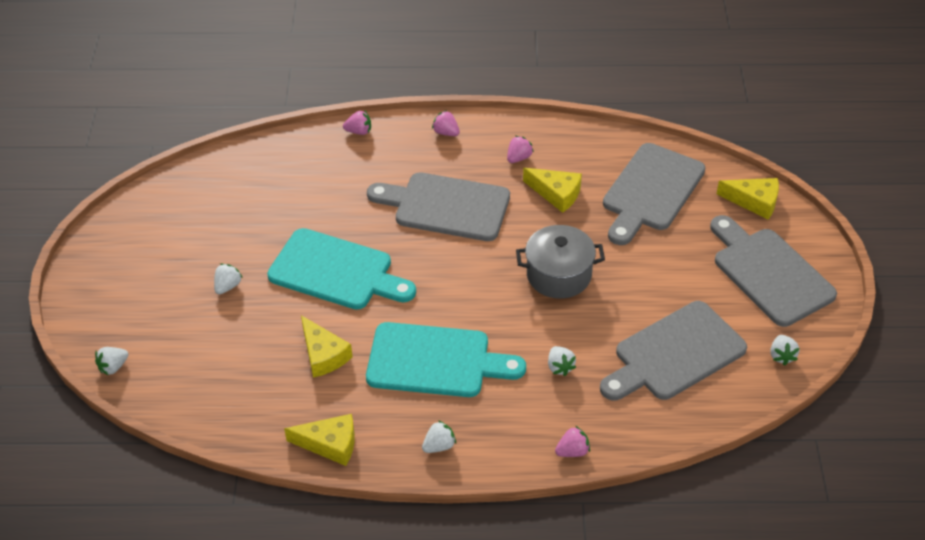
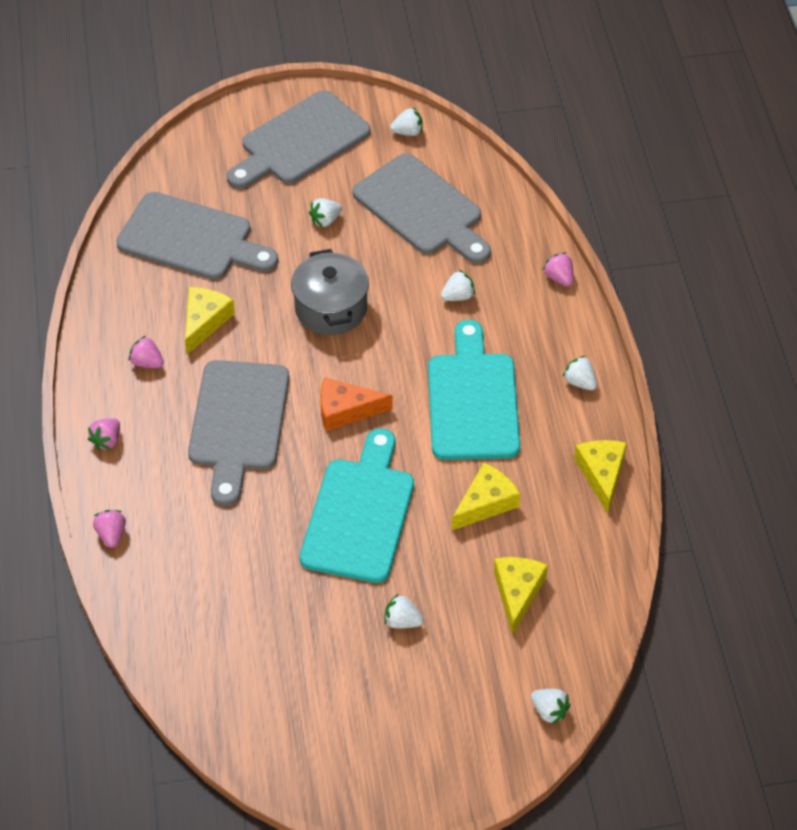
camera: 100 degrees left, 5 degrees up
yellow cheese [717,178,779,220] -> yellow cheese moved to [494,557,548,636]
none -> white strawberry [309,198,342,227]
none -> orange cheese [320,378,392,431]

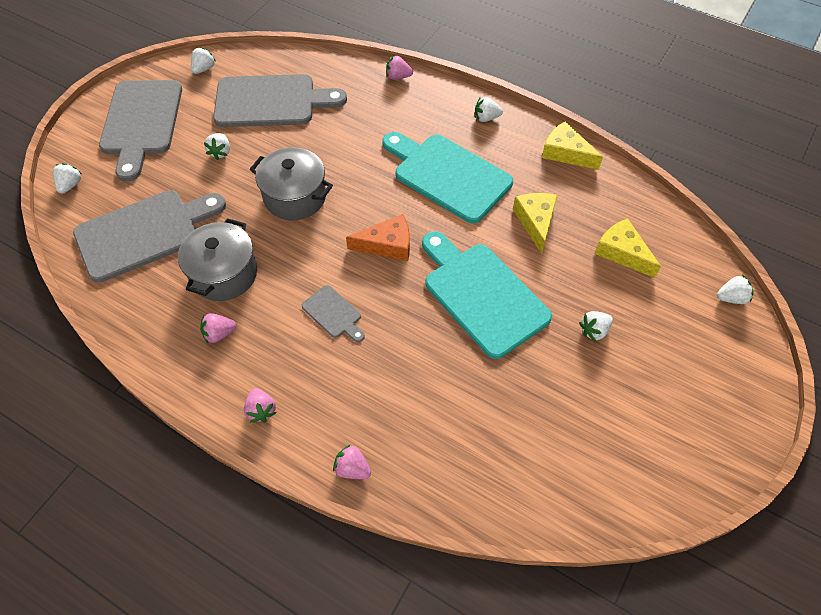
camera: 50 degrees left, 5 degrees up
yellow cheese [185,287,235,354] -> grey pot [178,218,257,301]
grey cutting board [188,360,289,506] -> grey cutting board [302,285,365,342], size x0.46
orange cheese [320,378,392,431] -> orange cheese turned 135 degrees counterclockwise [346,214,410,261]
white strawberry [441,270,475,301] -> white strawberry moved to [53,163,83,194]

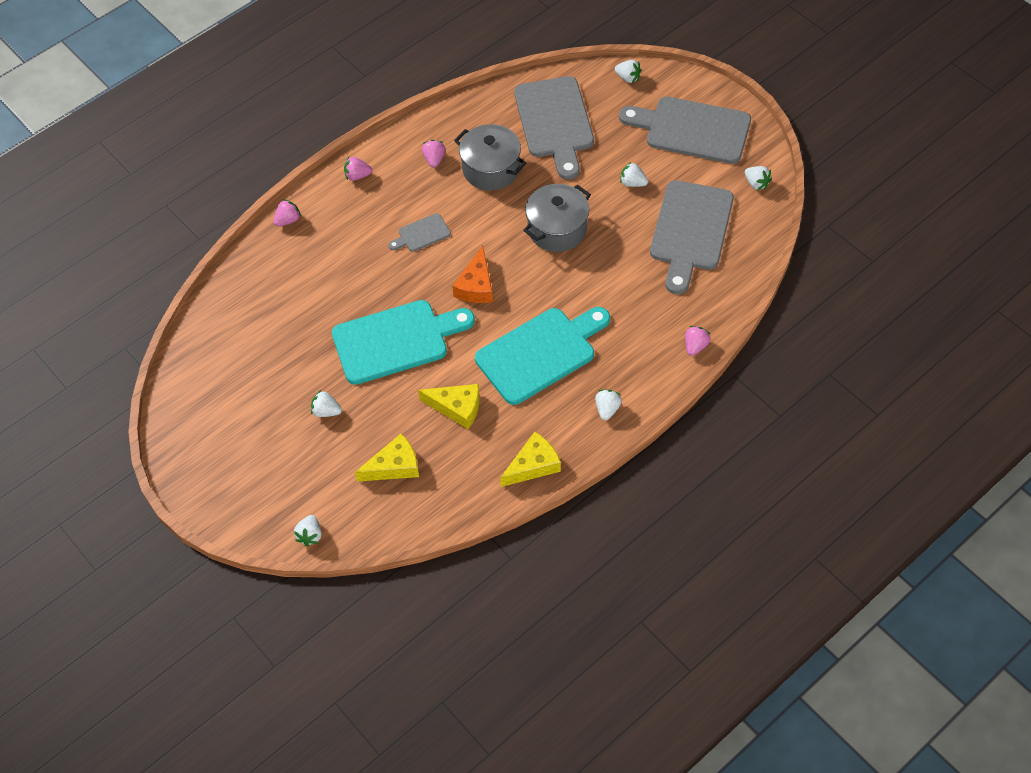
camera: 110 degrees right, 0 degrees up
white strawberry [579,311,613,342] -> white strawberry turned 60 degrees counterclockwise [311,390,342,417]

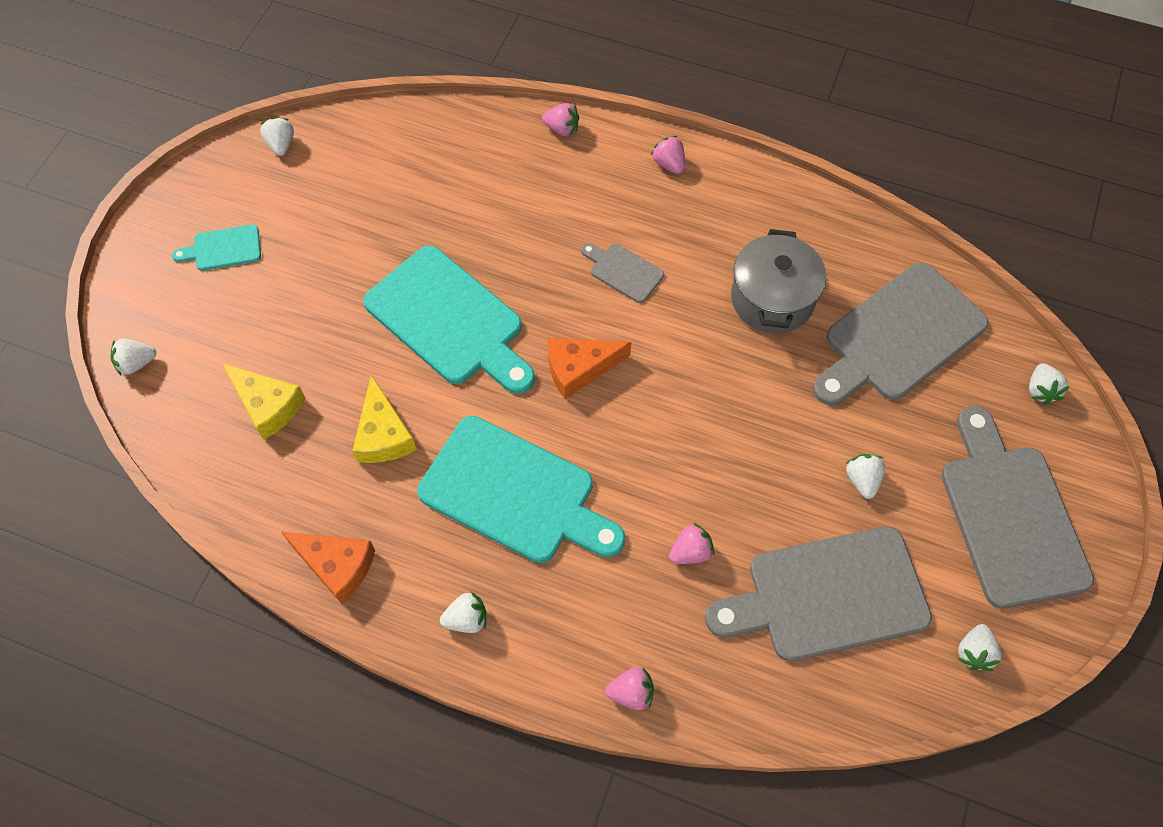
camera: 60 degrees right, 5 degrees up
white strawberry [311,390,342,417] -> white strawberry moved to [260,117,294,156]
pink strawberry [422,140,445,168] -> pink strawberry moved to [669,523,714,564]
yellow cheese [500,432,561,487] -> orange cheese [282,532,375,604]
grey pot [523,184,591,252] -> none
none -> turquoise cutting board [172,224,261,271]

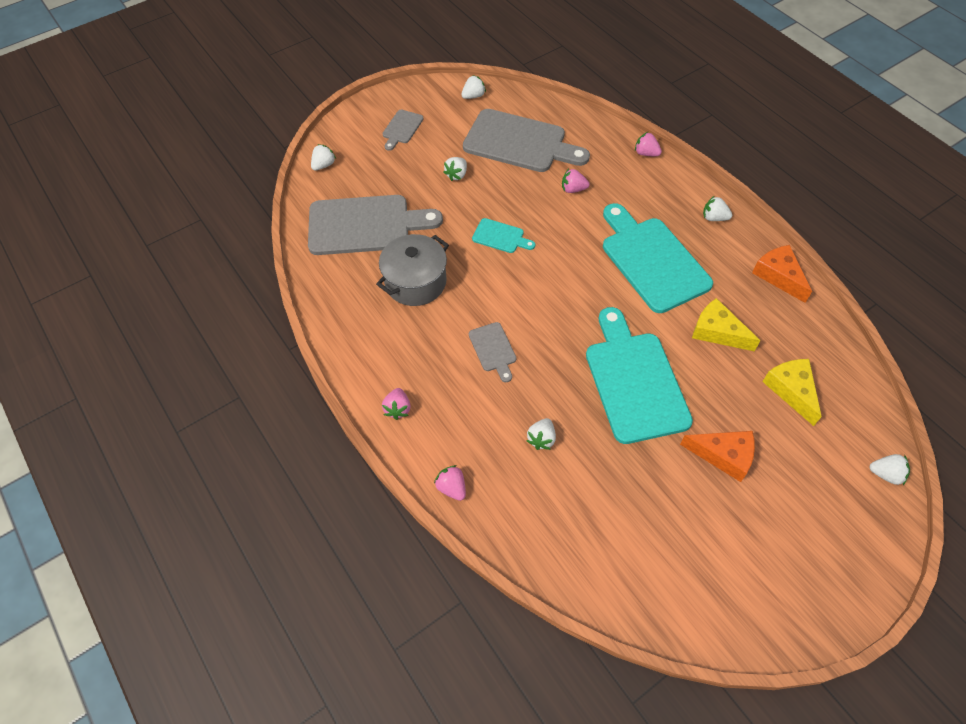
camera: 145 degrees left, 5 degrees down
turquoise cutting board [172,224,261,271] -> turquoise cutting board moved to [472,218,535,253]
white strawberry [260,117,294,156] -> white strawberry moved to [527,418,556,450]
yellow cheese [352,375,417,463] -> yellow cheese turned 75 degrees counterclockwise [692,298,761,352]
orange cheese [548,338,631,399] -> orange cheese moved to [680,431,755,482]
grey cutting board [941,406,1094,609] -> grey cutting board [382,110,424,151], size x0.46

